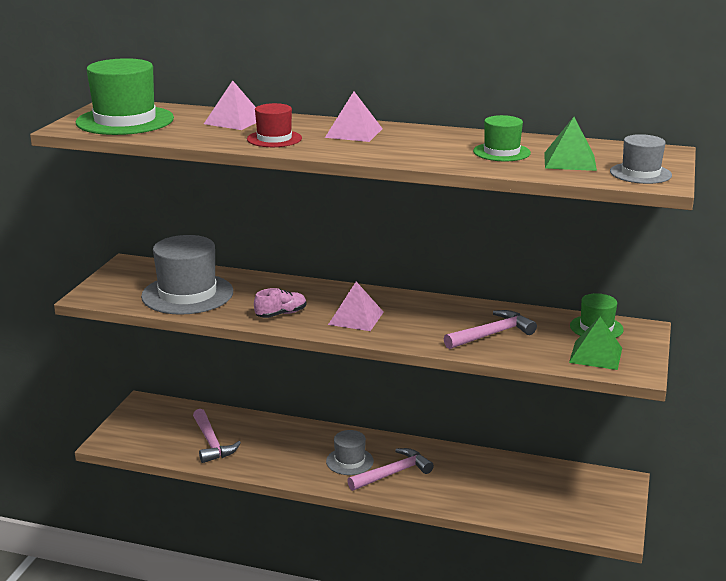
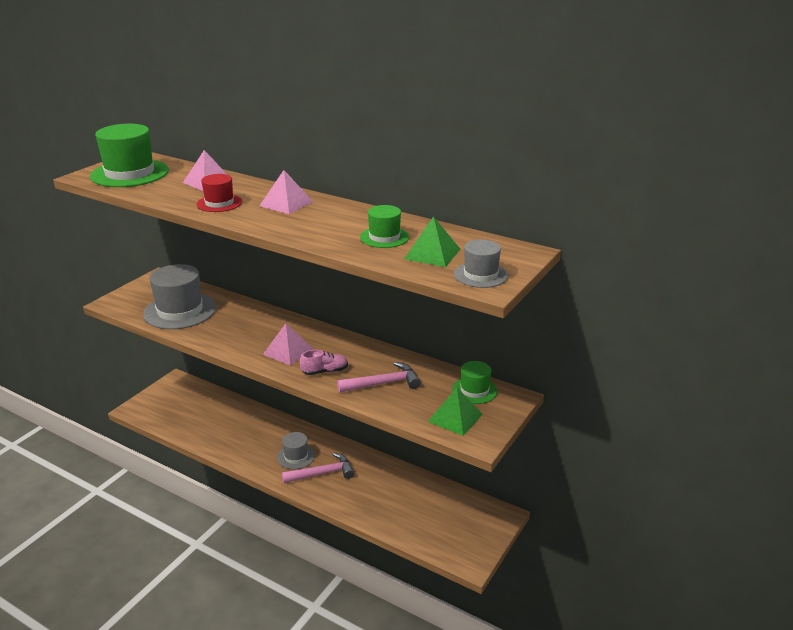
camera: 15 degrees right, 5 degrees up
pink hammer [193,409,241,463] -> none
pink shoe [254,288,306,318] -> pink shoe moved to [300,350,348,375]

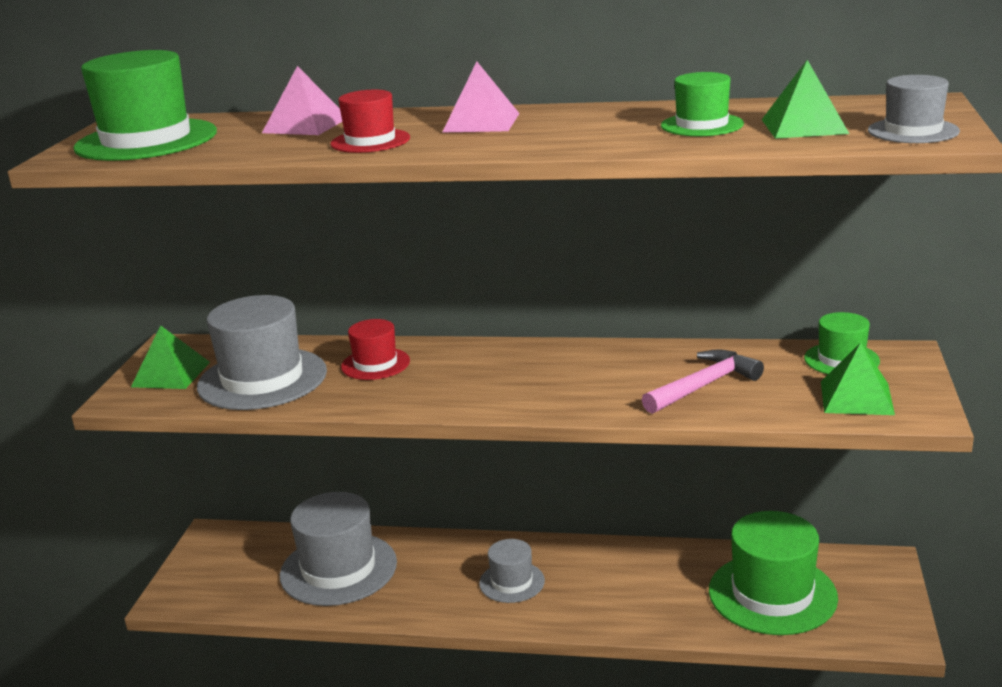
camera: 20 degrees left, 5 degrees down
pink pyramid [263,323,313,366] -> none
pink hammer [282,453,354,483] -> none
pink shoe [300,350,348,375] -> none
none -> green pyramid [131,325,210,389]
none -> grey hat [280,492,397,606]
none -> red hat [341,319,410,380]
none -> green hat [709,511,838,635]

